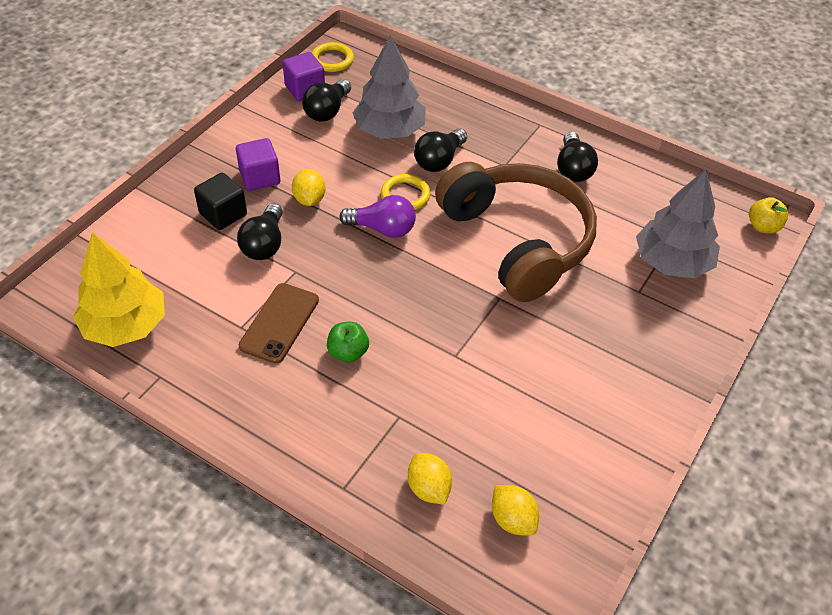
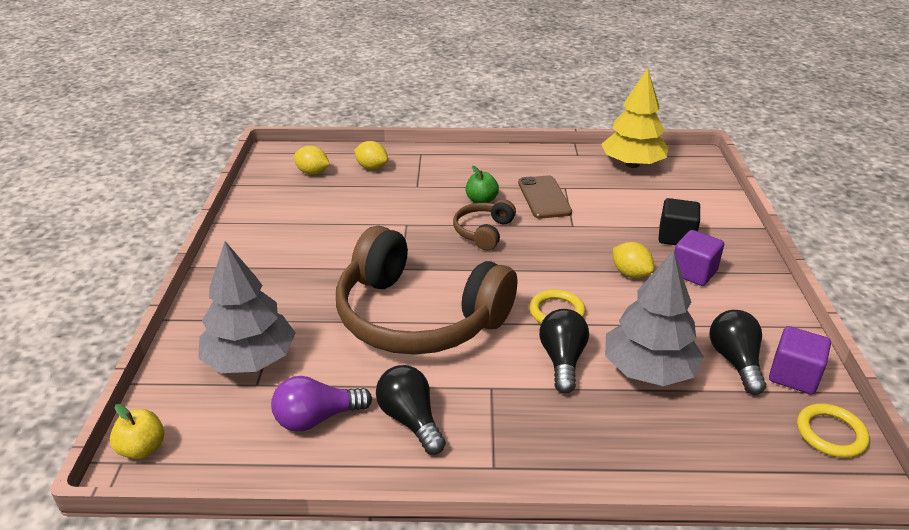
camera: 150 degrees right, 15 degrees down
black light bulb [237,203,283,260] -> none
purple light bulb [339,195,416,238] -> purple light bulb moved to [271,376,372,431]
none -> brown headphones [453,199,516,250]

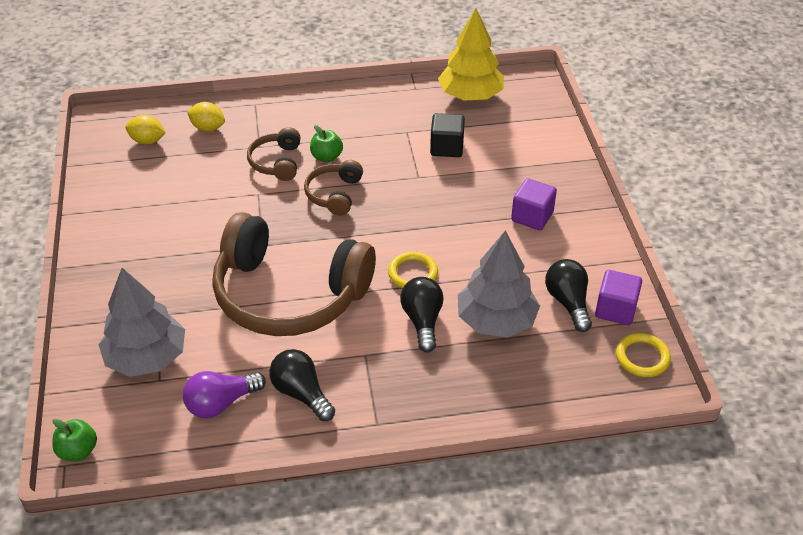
camera: 10 degrees left, 10 degrees up
yellow apple [110,404,164,459] -> green apple [52,419,97,461]
brown phone [518,175,572,219] -> none
yellow lemon [613,242,654,278] -> none
black cube [658,198,700,245] -> black cube moved to [430,113,465,157]
none -> brown headphones [247,127,300,181]

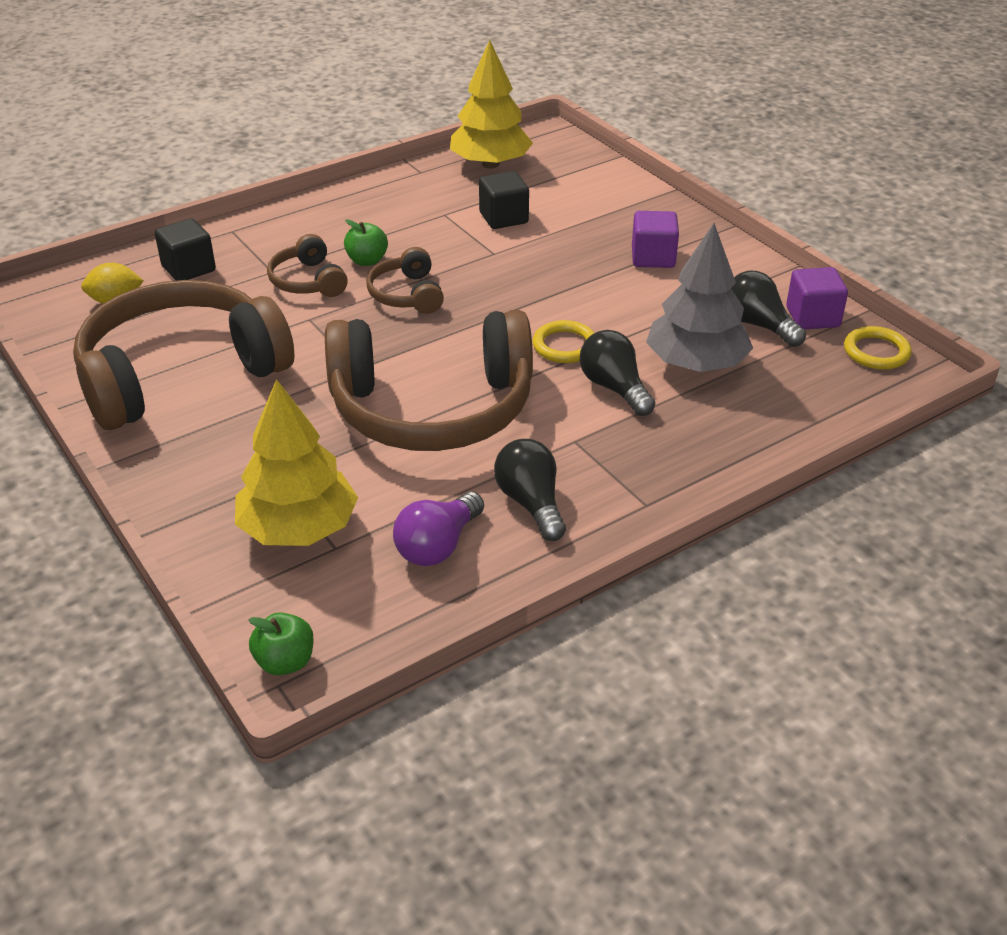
camera: 25 degrees left, 5 degrees down
grey tree [98,268,185,377] -> yellow tree [235,379,358,546]
yellow lemon [187,102,225,132] -> black cube [155,218,216,281]
black light bulb [269,349,335,421] -> black light bulb turned 45 degrees clockwise [494,439,566,541]
none -> brown headphones [73,280,295,430]

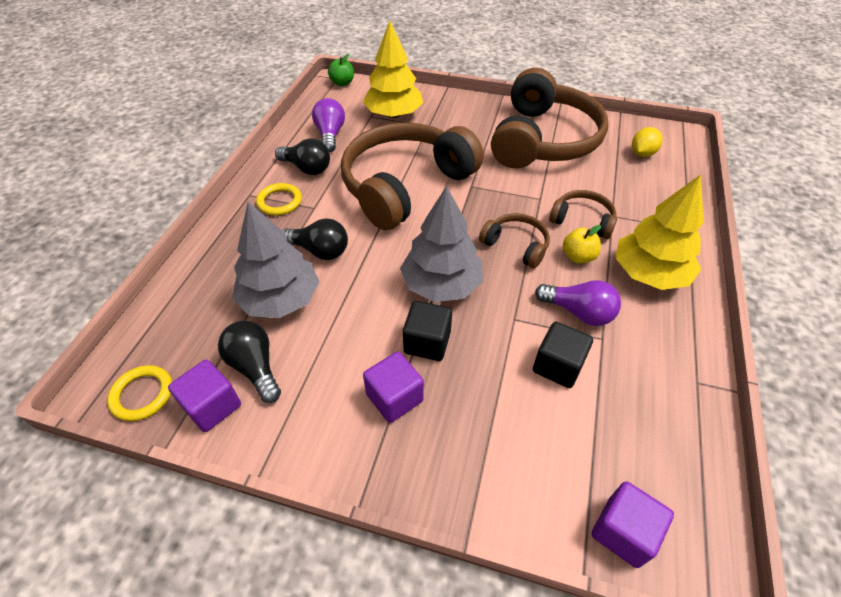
camera: 140 degrees right, 10 degrees up
black cube [155,218,216,281] -> black cube moved to [403,301,452,361]
green apple [344,219,388,266] -> yellow apple [563,225,601,263]
yellow tree [450,40,533,168] -> yellow tree moved to [616,174,704,290]
yellow ring [532,320,595,363] -> yellow ring moved to [256,183,302,216]
black light bulb [731,271,806,347] -> black light bulb turned 135 degrees counterclockwise [218,321,281,403]
none -> grey tree [400,186,483,302]
none -> purple light bulb [535,280,621,326]
none -> purple cube [592,481,674,568]

